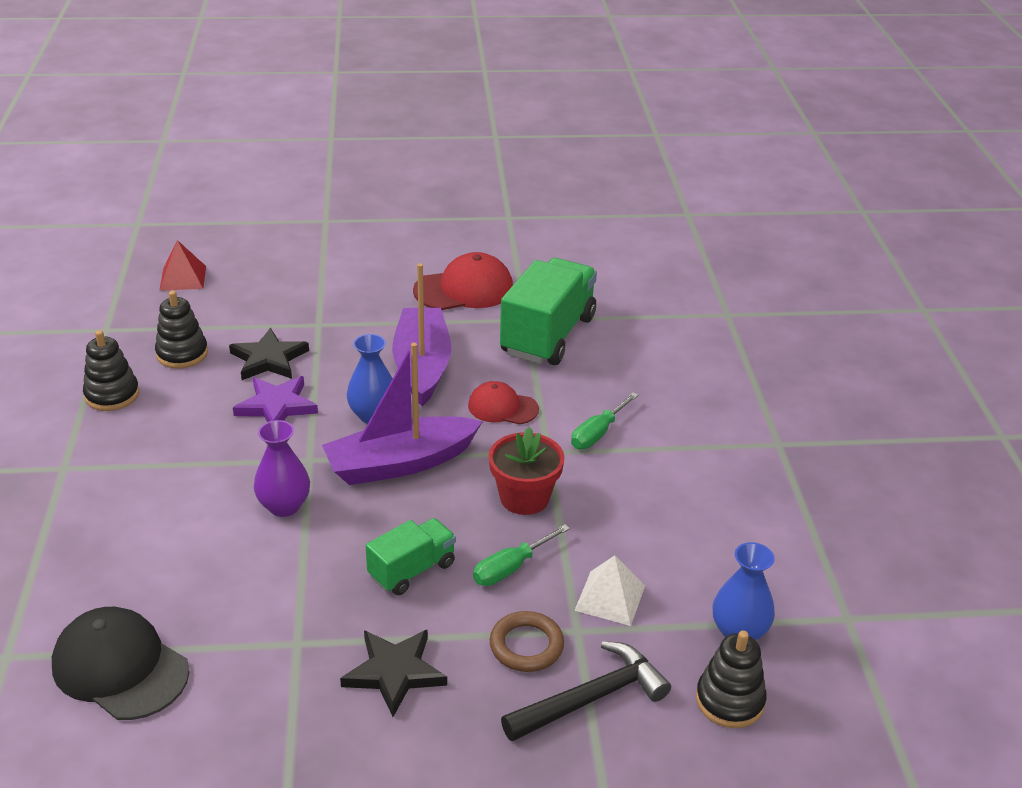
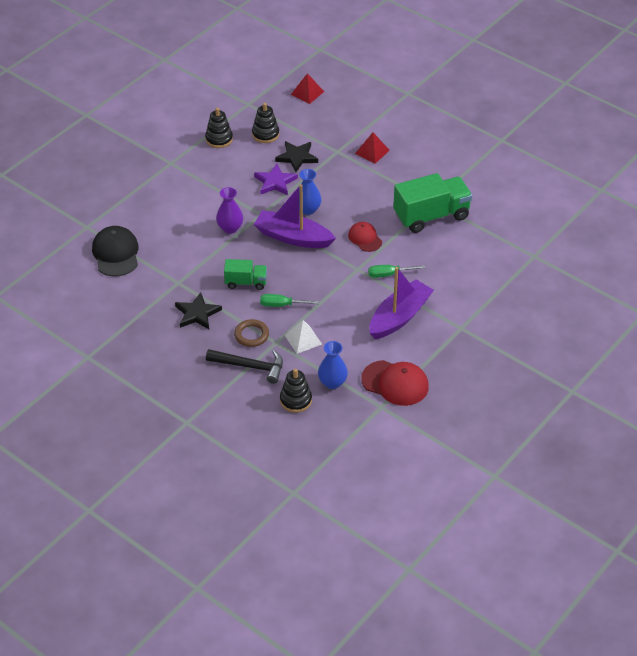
camera: 45 degrees right, 10 degrees up
purple boat [392,263,451,406] -> purple boat moved to [369,267,434,339]
red cap [413,252,513,310] -> red cap moved to [361,360,429,406]
red flower pot [489,427,565,515] -> none
none -> red pyramid [355,132,390,164]

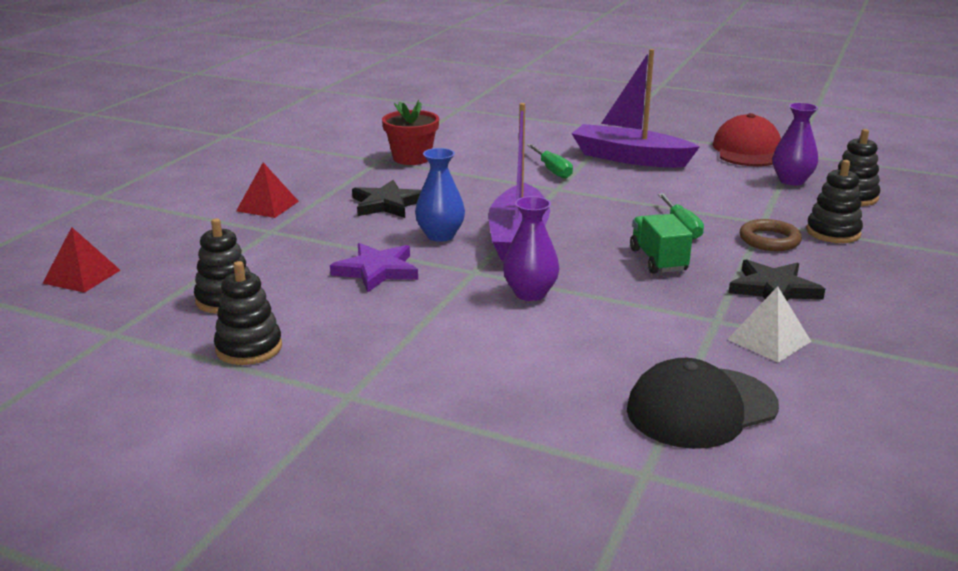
camera: 105 degrees left, 20 degrees down
black hammer [206,349,283,384] -> black stacking toy [806,160,863,243]
black star [275,141,318,172] -> black star moved to [352,180,421,218]
white pyramid [285,320,322,354] -> white pyramid moved to [727,286,811,363]
blue vase [318,341,348,389] -> purple vase [773,103,818,185]
red cap [348,222,382,252] -> none
green truck [393,173,472,233] -> red flower pot [382,99,439,165]

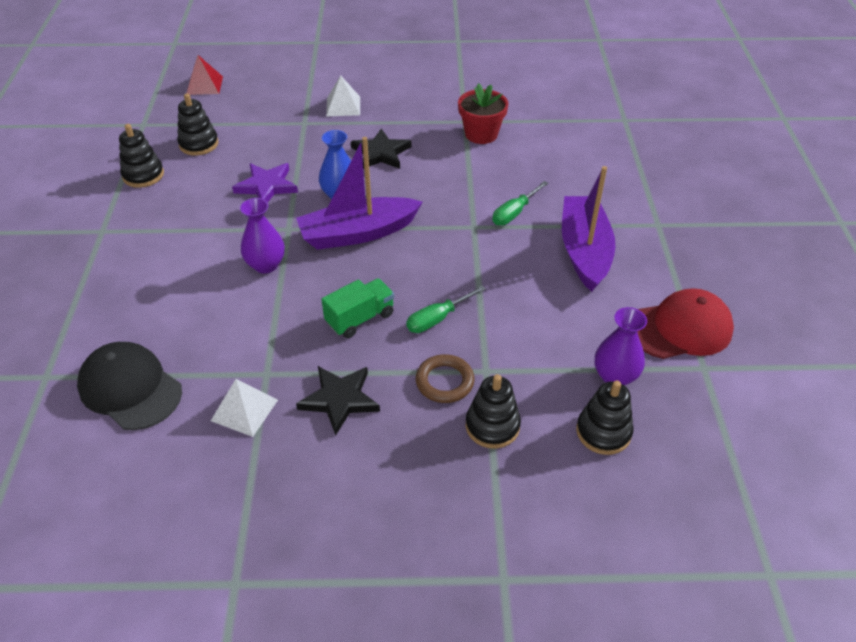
camera: 65 degrees right, 20 degrees up
red pyramid [236,162,299,218] -> white pyramid [326,75,360,116]

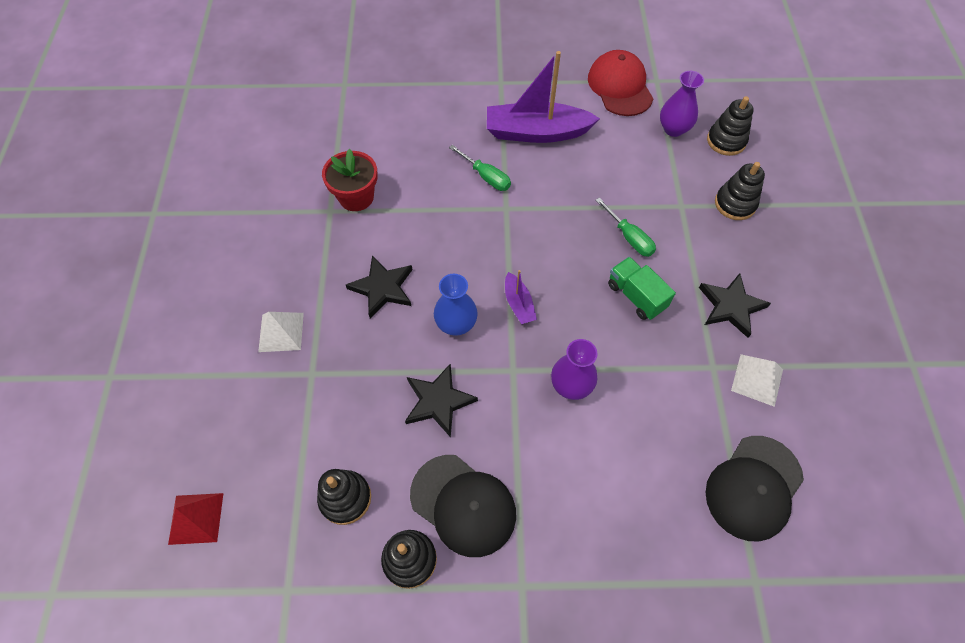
camera: 90 degrees left, 15 degrees up
purple star [232,163,298,202] -> black star [405,363,478,437]
purple boat [296,137,423,250] -> purple boat [505,270,537,324], size x0.47
brown ring [416,354,475,403] -> none
none -> black cap [410,455,516,557]

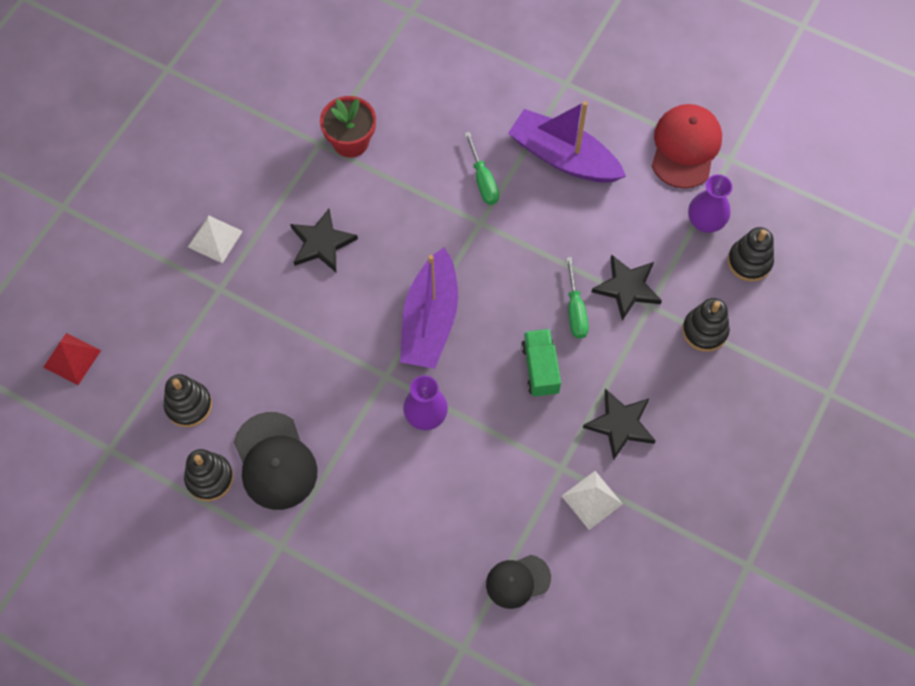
camera: 30 degrees right, 5 degrees up
black star [405,363,478,437] -> black star moved to [591,254,662,321]
blue vase [434,274,478,336] -> none
purple boat [505,270,537,324] -> purple boat [400,247,458,369], size x2.13
black cap [706,436,804,542] -> black cap [486,555,551,609], size x0.62

